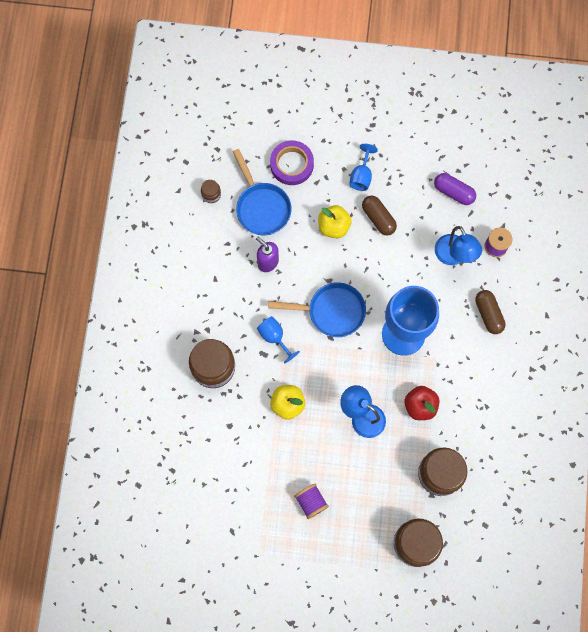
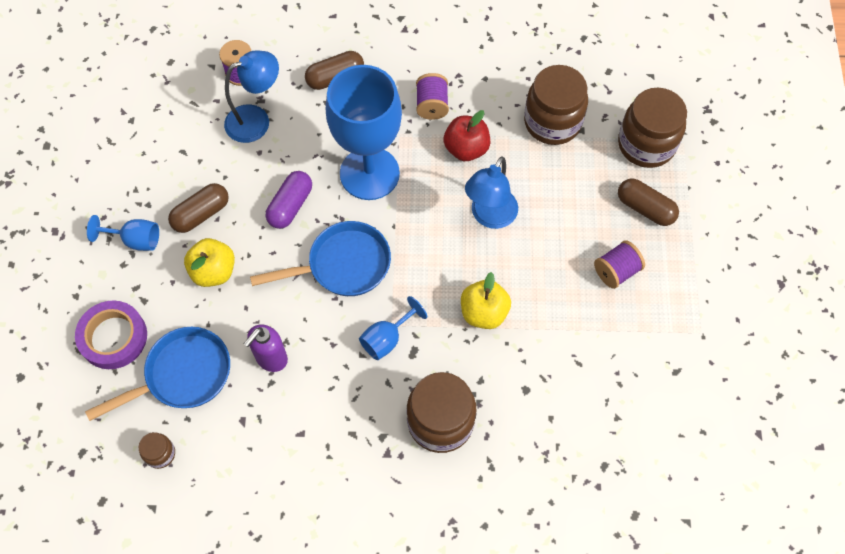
camera: 95 degrees left, 10 degrees down
blue pan [268,282,366,337] -> blue pan turned 75 degrees clockwise [250,221,391,296]
purple capsule [434,173,476,205] -> purple capsule moved to [266,171,312,229]
none -> purple spool [416,73,449,120]
none -> brown capsule [618,178,679,226]

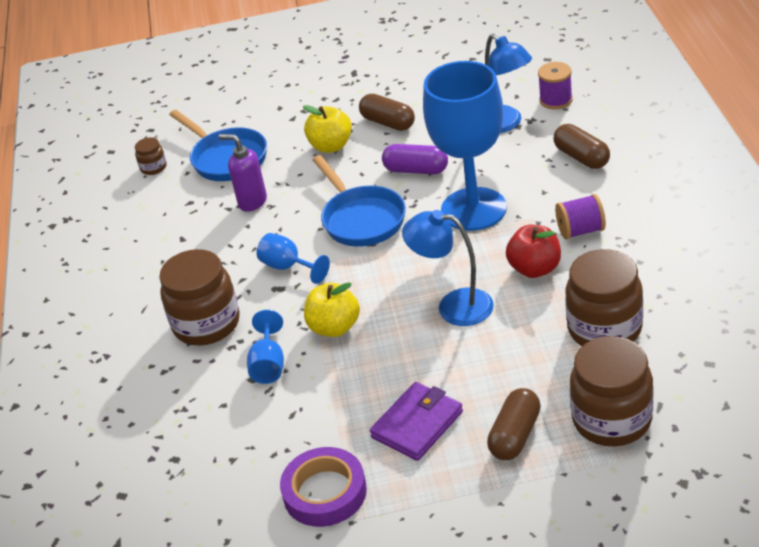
camera: 85 degrees right, 25 degrees down
purple tape [75,301,147,369] -> purple tape moved to [280,447,367,527]
blue goblet [87,215,159,251] -> blue goblet moved to [247,310,284,384]
purple spool [594,240,645,289] -> purple wallet [370,382,463,461]

